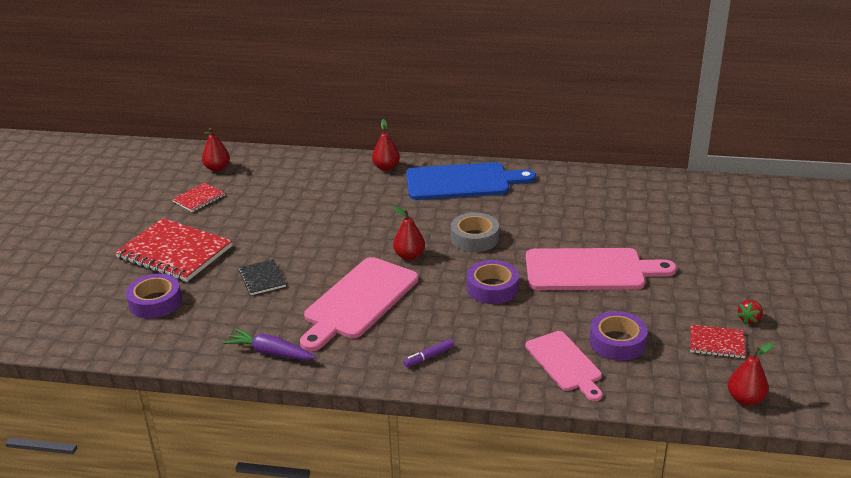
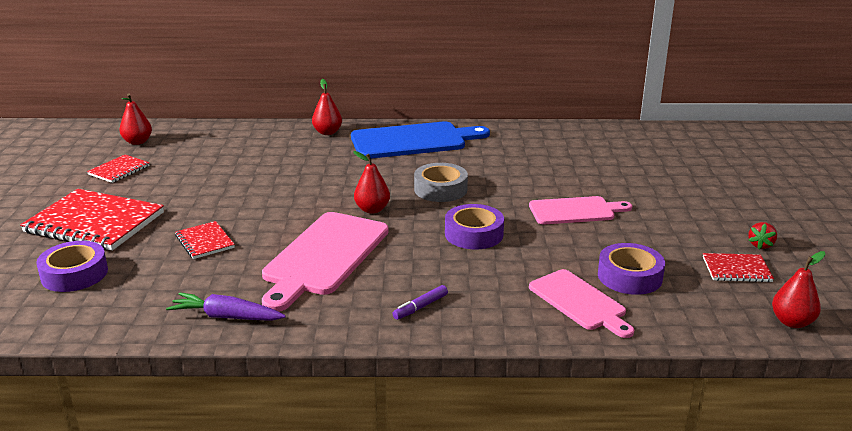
camera: 10 degrees left, 5 degrees down
black notebook [239,259,286,295] -> red notebook [175,221,235,259]
pink cutting board [526,248,677,290] -> pink cutting board [529,196,632,224], size x0.62

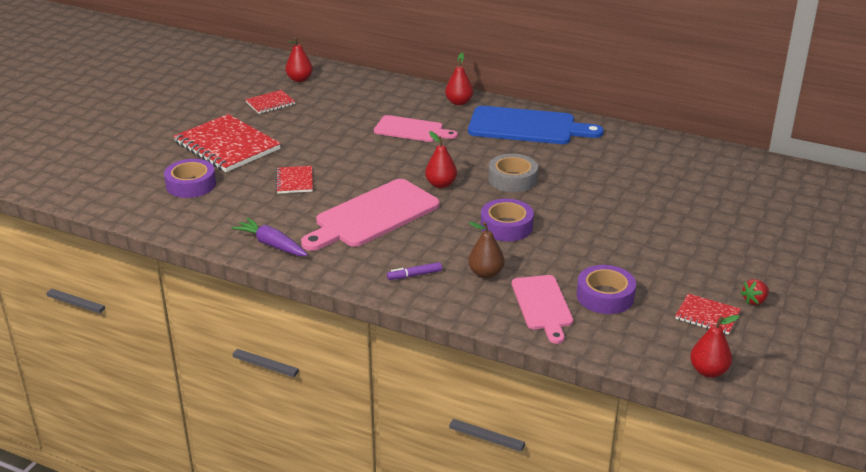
camera: 25 degrees right, 5 degrees up
pink cutting board [529,196,632,224] -> pink cutting board moved to [374,115,458,142]
none -> brown pear [468,222,504,279]

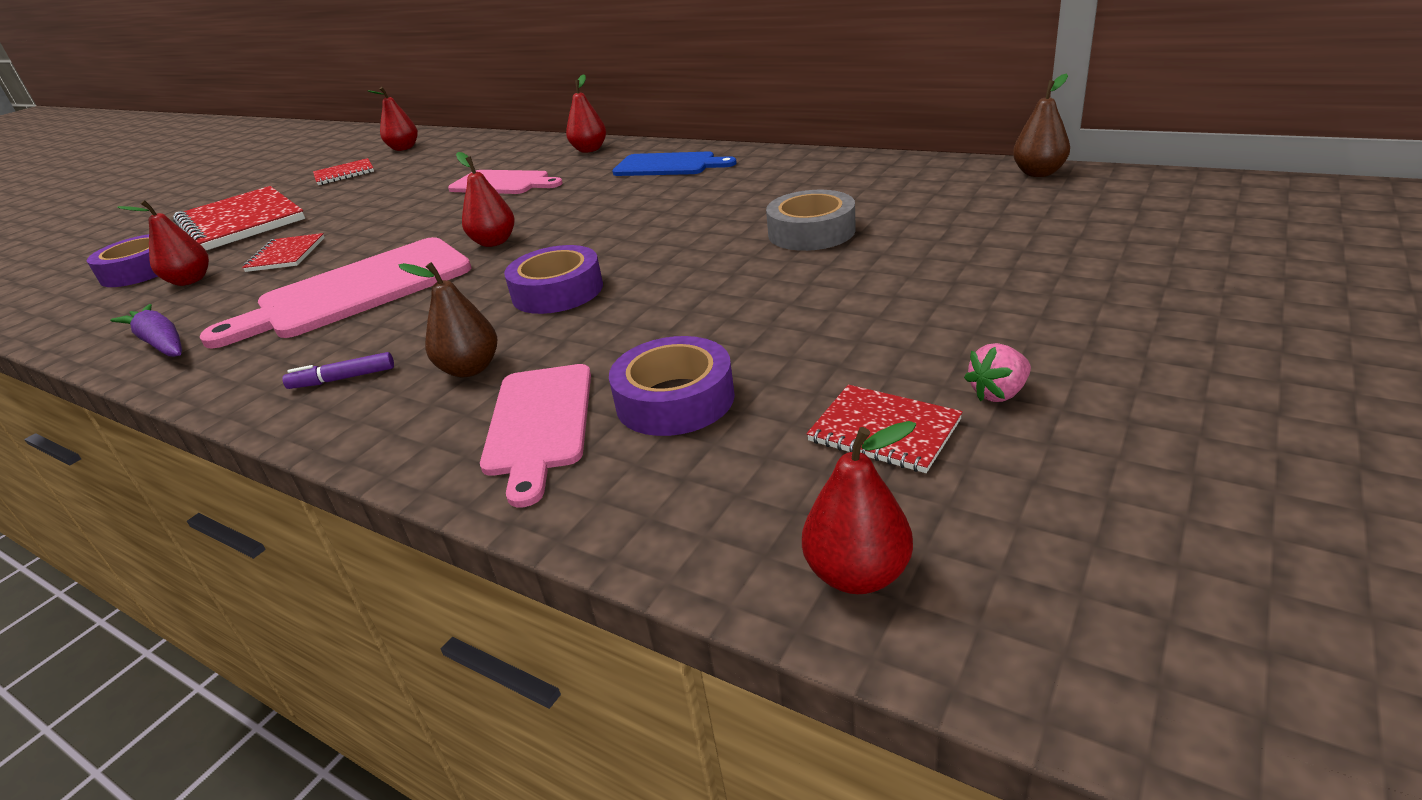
camera: 10 degrees right, 0 degrees up
blue cutting board [468,106,604,144] -> blue cutting board [612,152,737,176], size x0.62
grey tape [488,154,538,192] -> grey tape moved to [766,190,856,251]
red strawberry [741,279,769,305] -> pink strawberry [964,343,1031,402]
none -> red pear [117,200,209,286]
none -> brown pear [1013,73,1070,177]

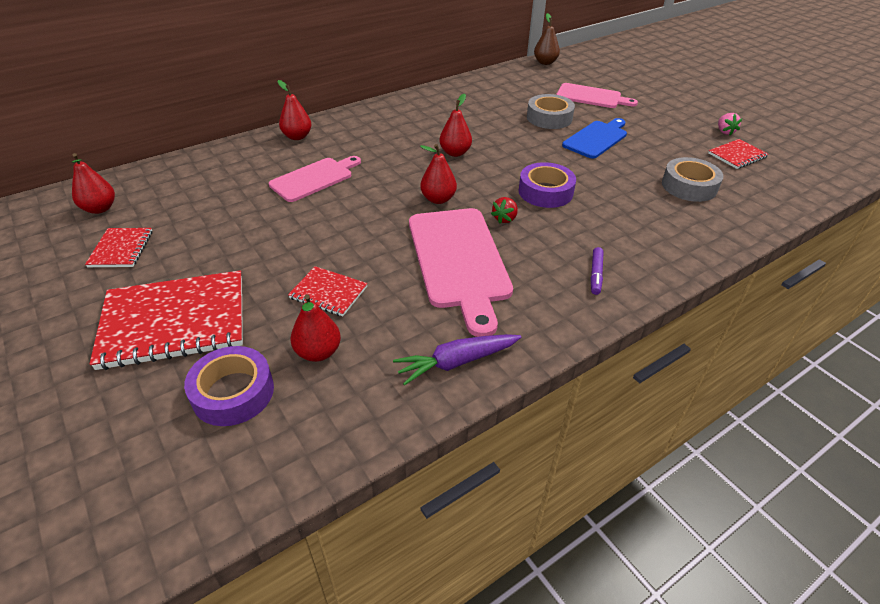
camera: 70 degrees left, 10 degrees up
brown pear [398,262,497,377] -> none
pink cutting board [480,364,591,507] -> pink cutting board moved to [556,83,638,108]
purple tape [609,336,735,436] -> grey tape [662,157,723,202]
blue cutting board [612,152,737,176] -> blue cutting board moved to [562,118,627,159]
red pear [802,421,917,594] -> red pear moved to [439,94,472,157]
none -> red strawberry [491,197,518,224]

